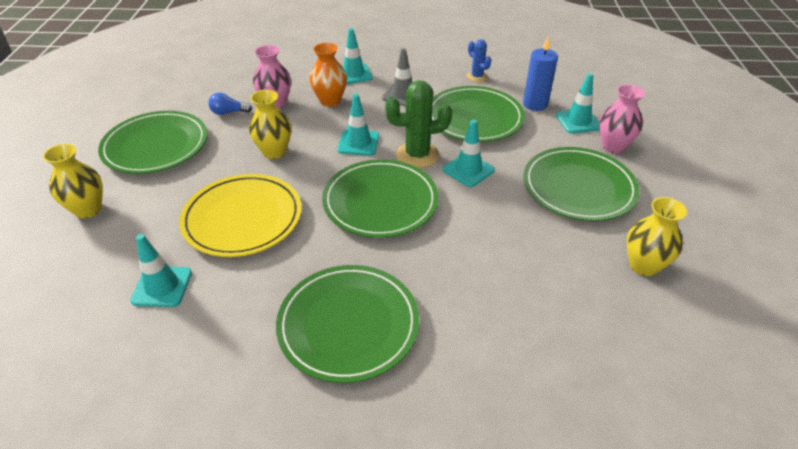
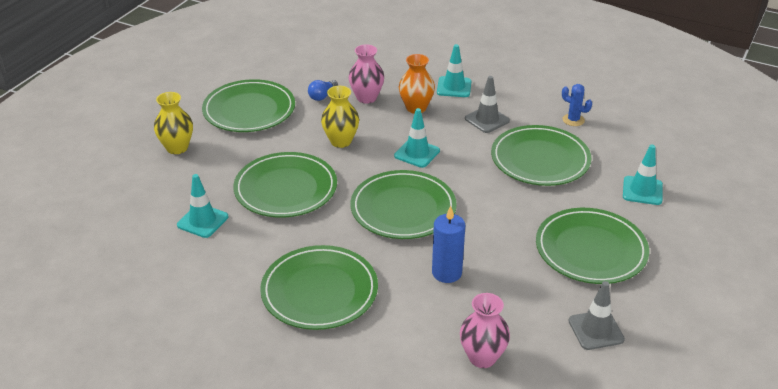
camera: 25 degrees right, 5 degrees down
yellow plate [179,174,302,257] -> green plate [233,152,337,218]
blue light bulb [209,93,252,115] -> blue light bulb turned 75 degrees counterclockwise [308,80,338,101]
green cactus [385,80,452,168] -> none
turquoise traffic cone [443,120,495,187] -> none
blue cactus [467,39,491,82] -> blue cactus turned 45 degrees counterclockwise [562,84,592,126]
blue candle [523,37,558,111] -> blue candle moved to [432,206,465,283]
pink vase [599,84,645,153] -> pink vase moved to [460,293,510,368]
yellow vase [627,197,687,276] -> grey traffic cone [568,281,625,350]

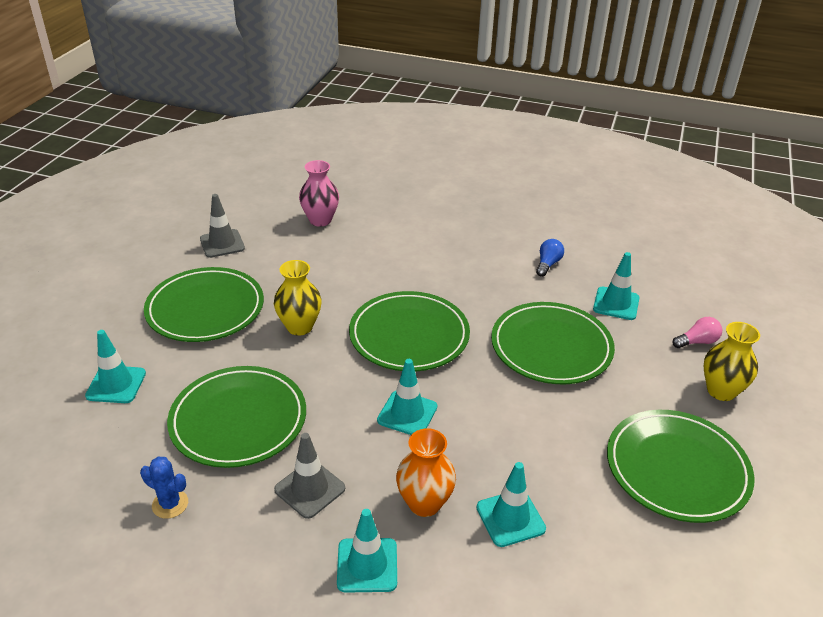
camera: 170 degrees right, 0 degrees up
green plate [260,245,378,330] -> none
blue light bulb [308,80,338,101] -> blue light bulb moved to [536,239,564,277]
yellow vase [321,86,359,148] -> yellow vase moved to [274,260,322,335]
pink vase [349,44,384,104] -> turquoise traffic cone [476,462,546,547]
blue candle [432,206,465,283] -> none
none -> pink light bulb [672,317,722,348]

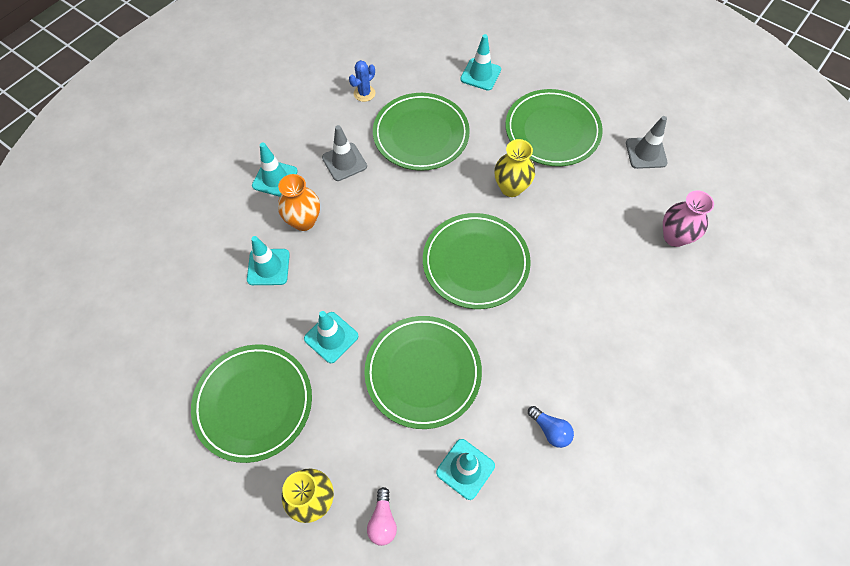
camera: 110 degrees right, 25 degrees up
turquoise traffic cone [377,359,437,435] -> turquoise traffic cone moved to [304,311,358,363]

